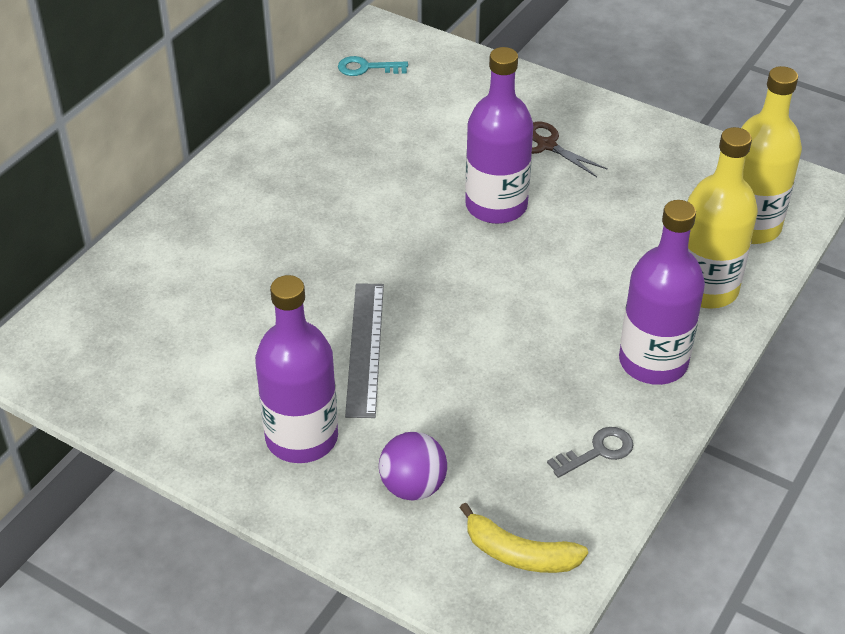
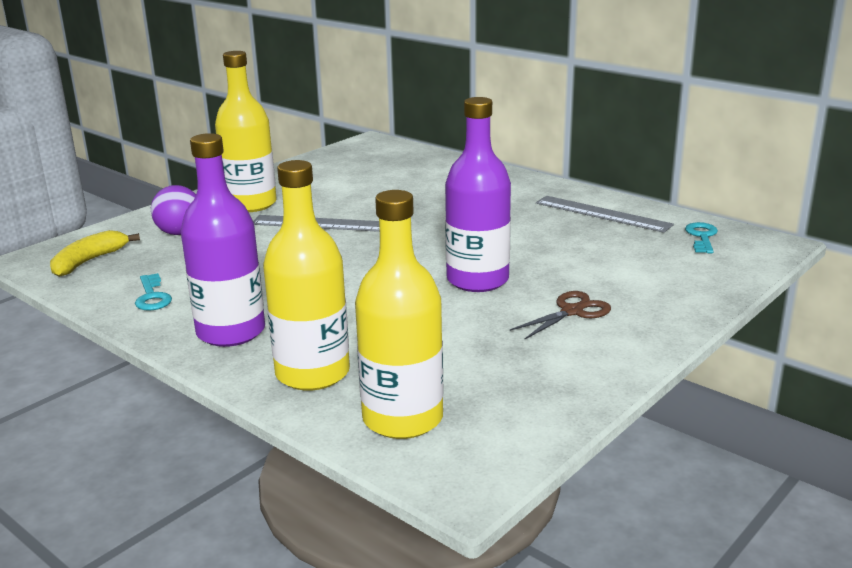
camera: 100 degrees right, 20 degrees down
purple bottle [255,275,338,463] -> yellow bottle [215,51,277,212]
grey key [547,427,633,478] -> turquoise key [135,273,172,310]
none -> grey ruler [536,196,674,233]

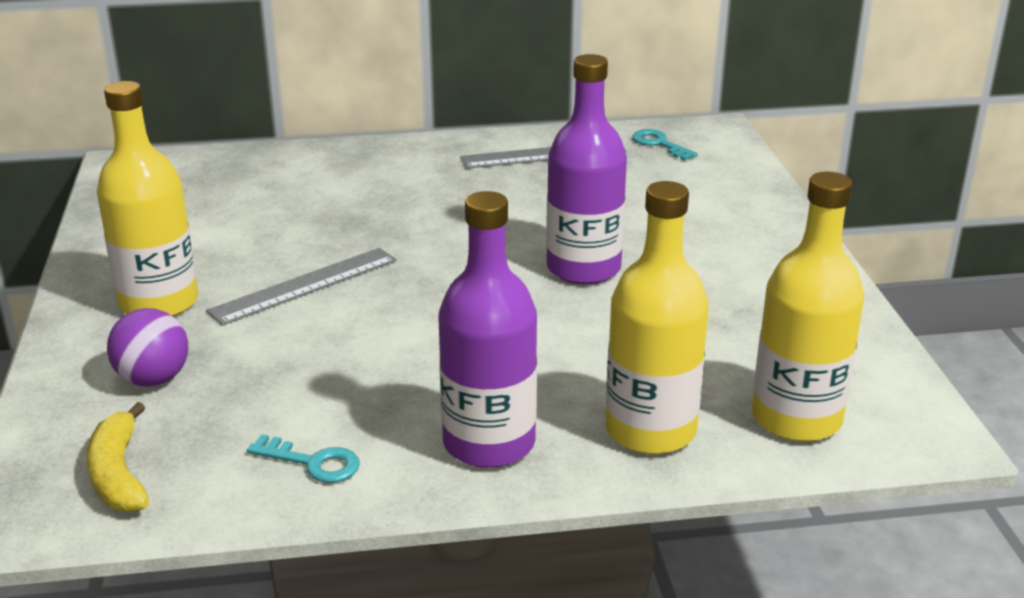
camera: 50 degrees left, 5 degrees up
brown scissors [510,291,611,340] -> none

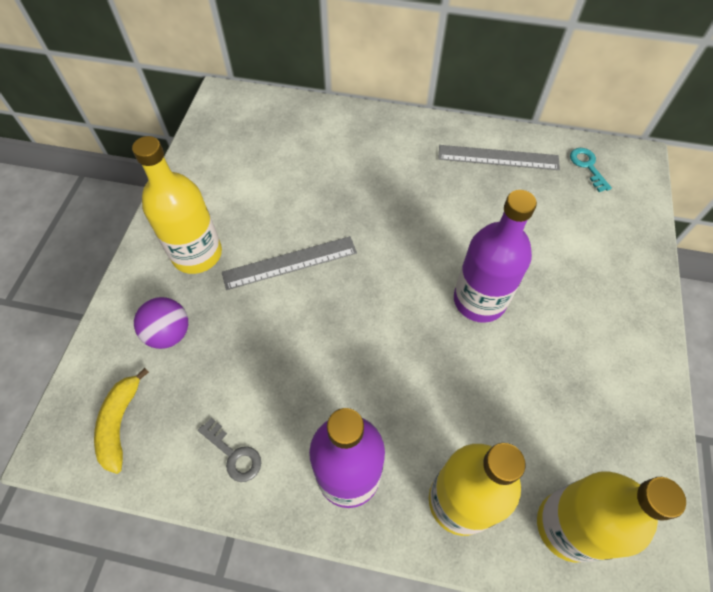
camera: 20 degrees right, 30 degrees up
turquoise key [247,434,360,483] -> grey key [198,418,261,482]

